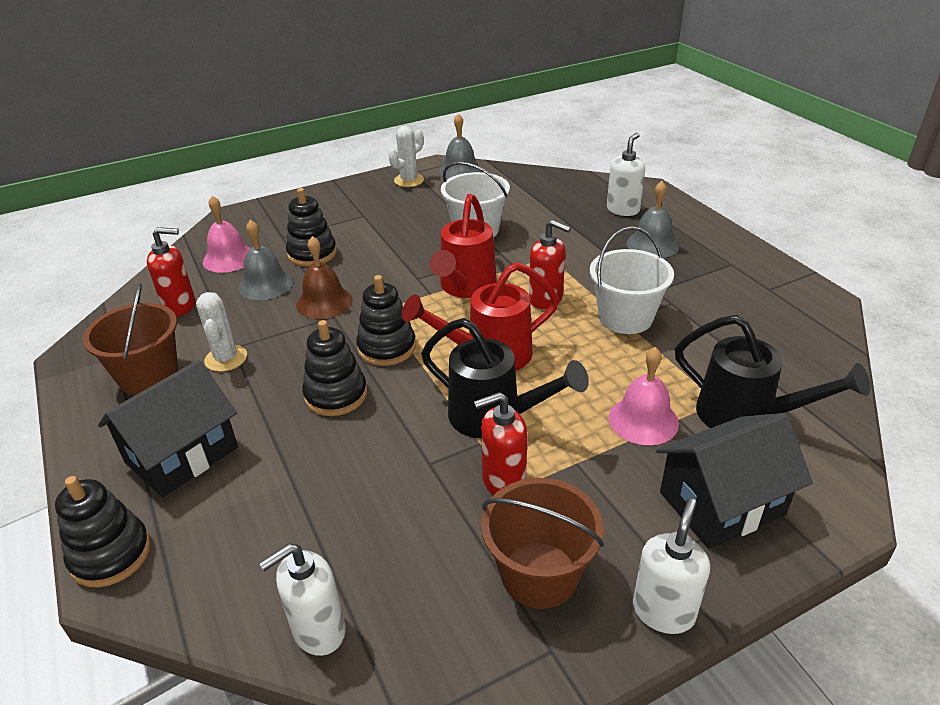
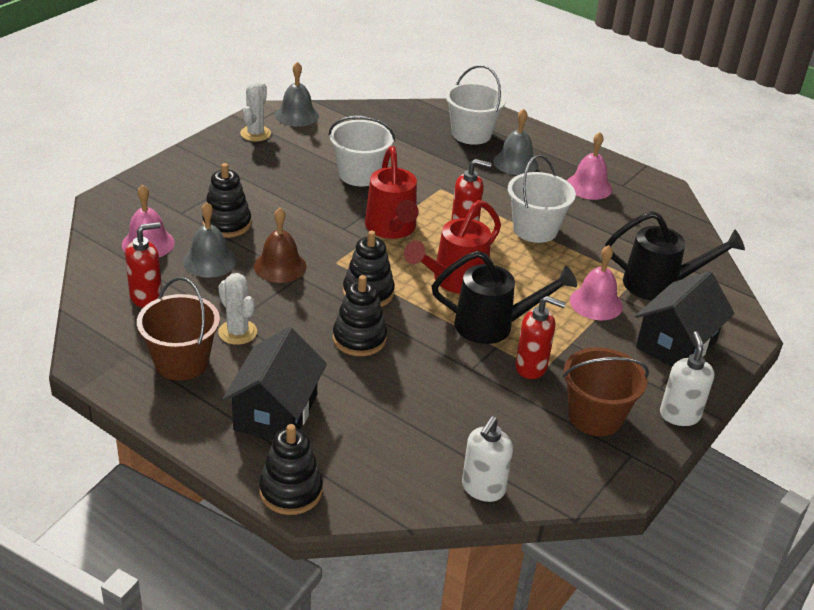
camera: 30 degrees left, 0 degrees up
red soap dispenser [474,392,527,495] -> red soap dispenser turned 120 degrees counterclockwise [515,296,566,379]
white soap dispenser [607,133,645,216] -> white bucket [446,65,506,145]
none -> pink bell [567,132,612,200]

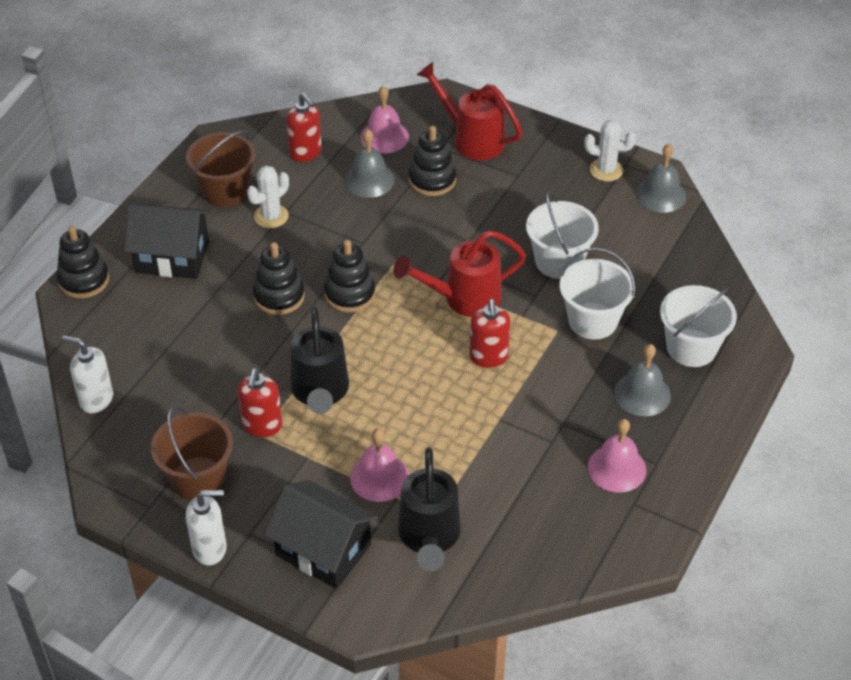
camera: 85 degrees right, 10 degrees up
brown bell [254,208,307,283] -> none
red watering can [404,200,501,294] -> red watering can moved to [417,62,523,160]
white bucket [508,155,576,243] -> white bucket moved to [560,248,635,339]

